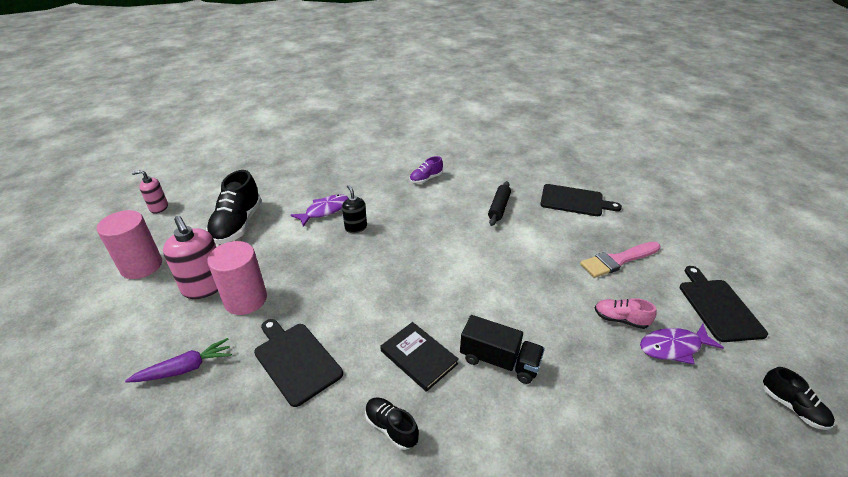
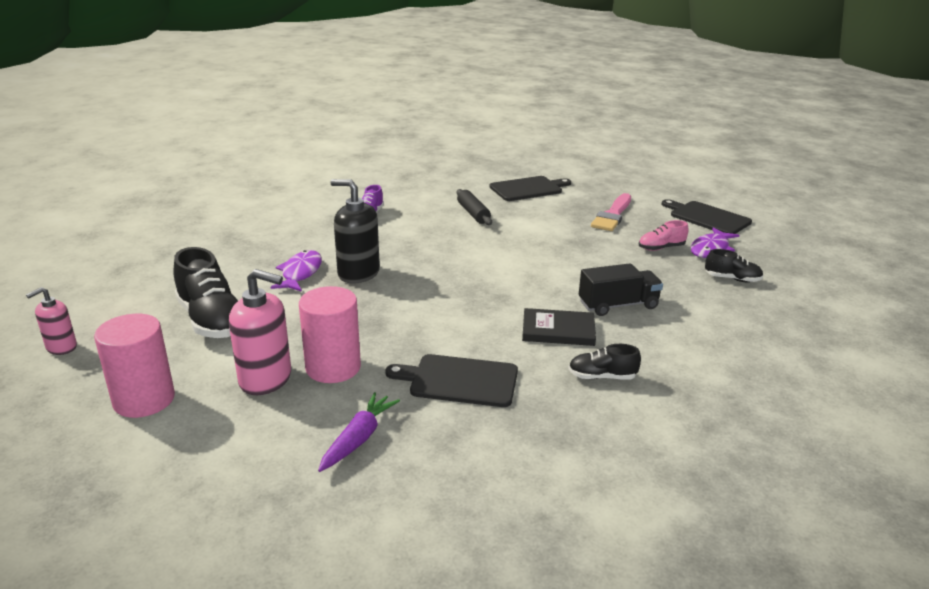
camera: 40 degrees left, 10 degrees down
black soap dispenser [342,185,367,233] -> black soap dispenser [331,179,380,283], size x1.69
black shoe [763,367,835,430] -> black shoe moved to [705,249,763,282]

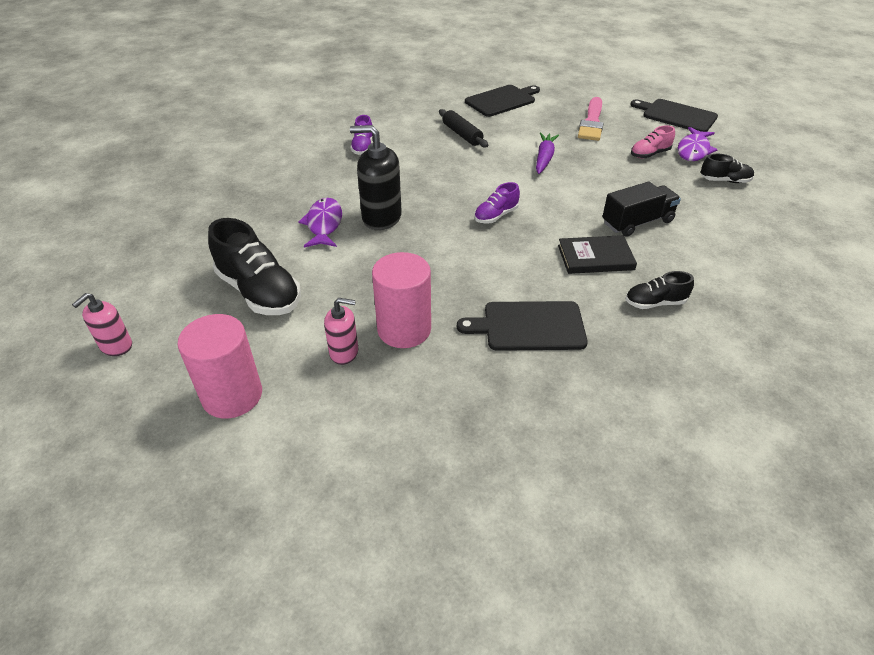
camera: 10 degrees left, 15 degrees up
pink soap dispenser [229,269,291,395] -> pink soap dispenser [324,298,358,365], size x0.59
purple carrot [318,392,400,472] -> purple carrot moved to [536,133,559,174]
none -> purple shoe [474,182,520,224]

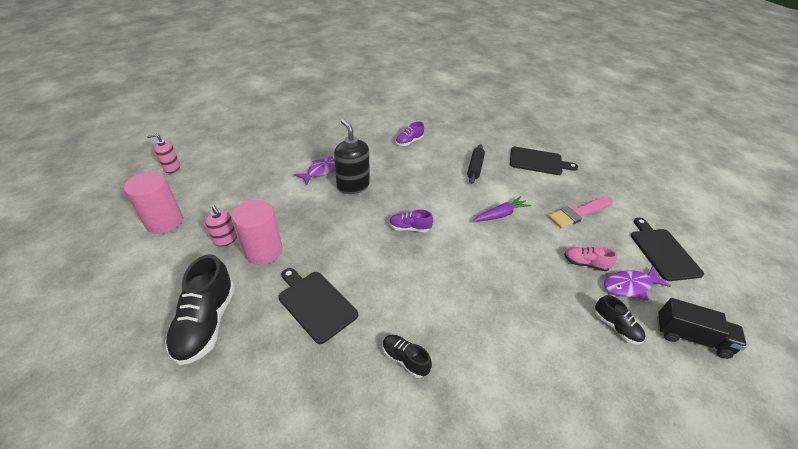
camera: 45 degrees right, 0 degrees up
black shoe [208,218,301,315] -> black shoe moved to [165,254,235,365]
black book [558,235,637,274] -> none
black truck [602,181,681,237] -> black truck moved to [657,298,747,359]

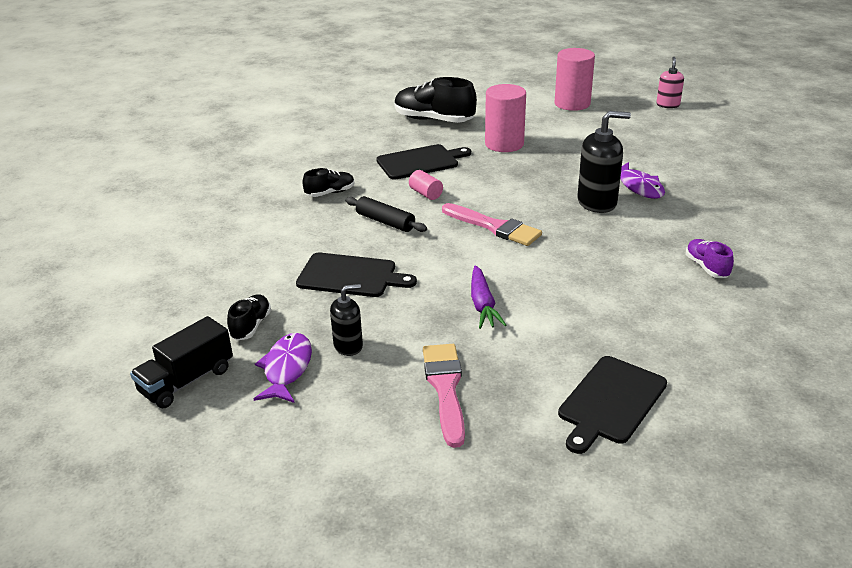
camera: 115 degrees right, 10 degrees down
pink soap dispenser [205,206,237,247] -> none
purple shoe [389,209,433,232] -> pink brush [442,203,542,246]
black rolling pin [467,144,485,184] -> black rolling pin moved to [345,196,427,232]
pink shoe [564,246,617,271] -> black soap dispenser [330,284,363,356]
black shoe [595,295,645,345] -> black shoe turned 120 degrees clockwise [227,294,271,341]
black cutting board [631,217,704,281] -> black cutting board moved to [296,253,417,297]
none -> pink cylinder [409,170,443,200]

